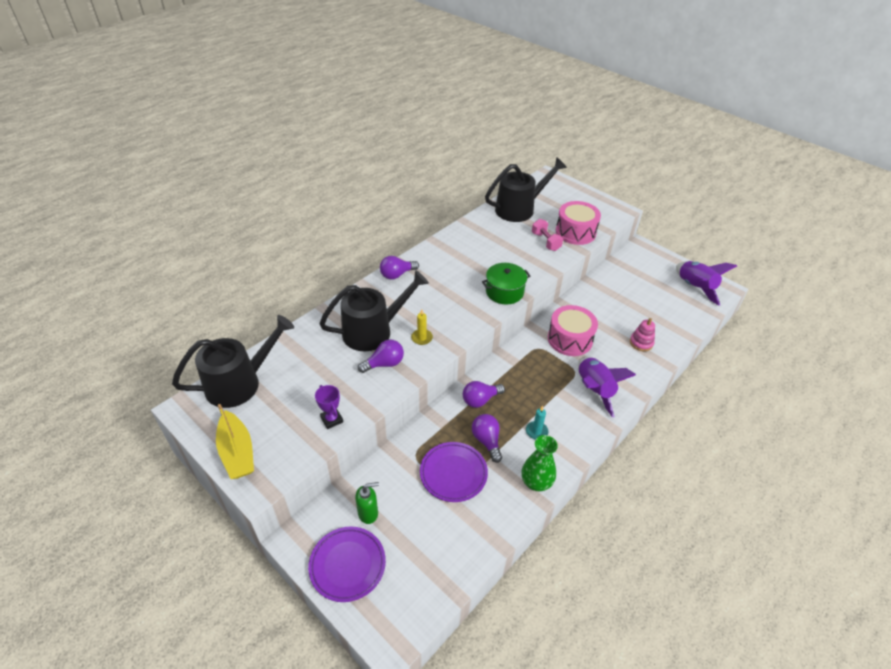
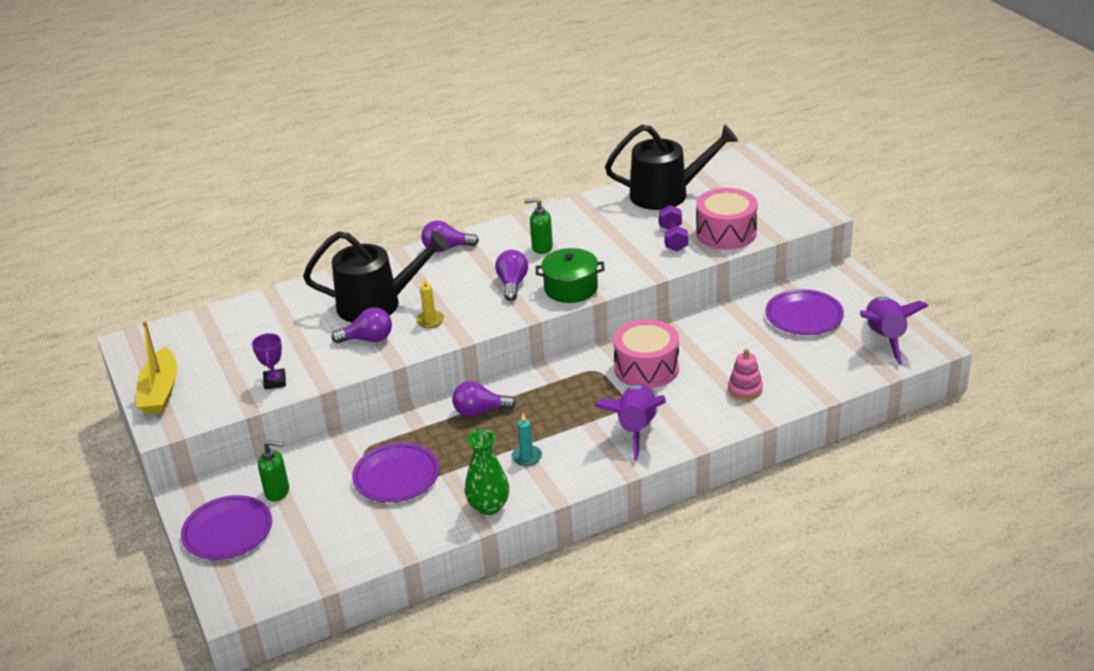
camera: 25 degrees right, 10 degrees down
black watering can [172,315,294,408] -> none
purple light bulb [472,414,502,463] -> purple light bulb moved to [495,250,528,301]
pink dumbbell [532,219,563,251] -> purple dumbbell [659,205,688,251]
none -> green soap dispenser [524,198,553,254]
none -> purple plate [765,289,844,335]

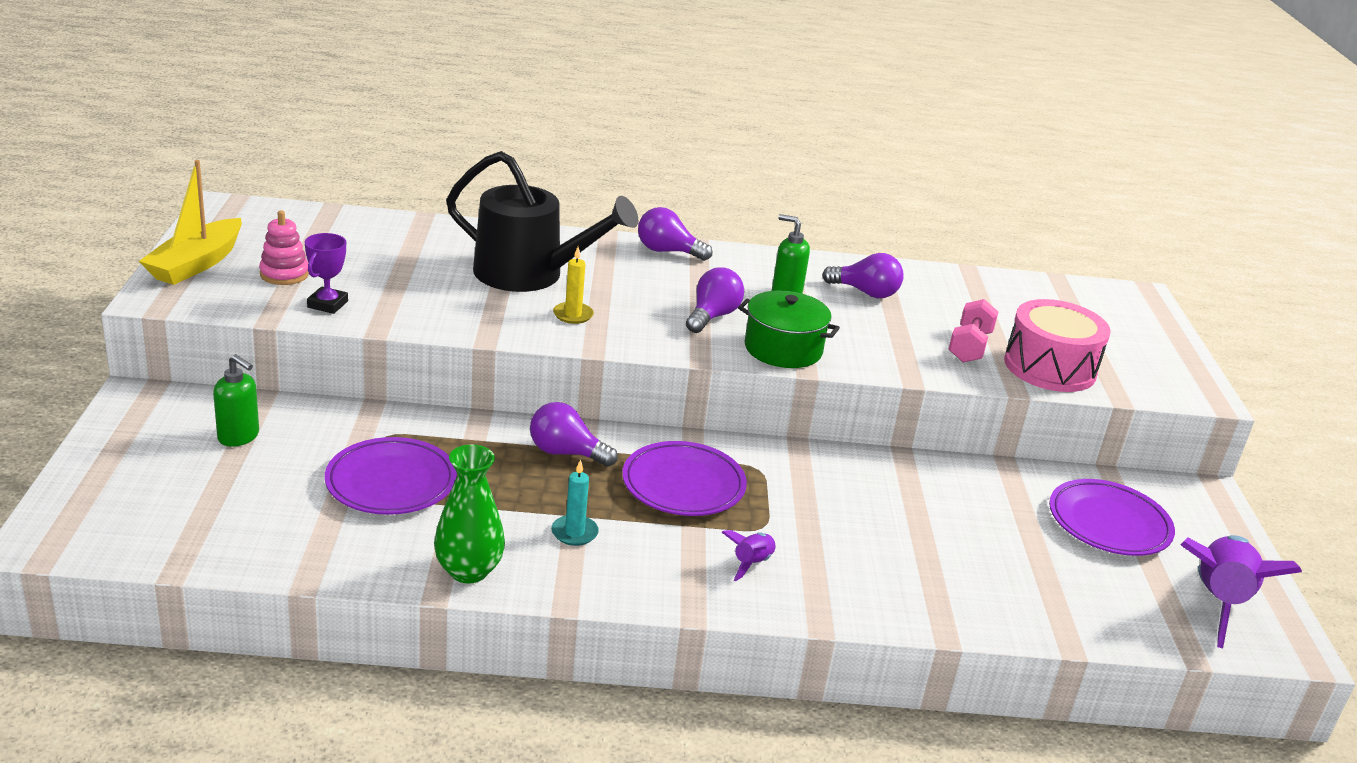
camera: 20 degrees right, 5 degrees down
purple plate [181,495,272,560] -> purple plate moved to [622,441,747,516]
purple light bulb [332,307,392,343] -> purple light bulb moved to [822,253,904,298]
purple rocket [594,384,666,461] -> purple rocket [722,530,776,581], size x0.46
black watering can [605,125,738,210] -> none
pink drum [613,319,679,388] -> none
purple dumbbell [659,205,688,251] -> pink dumbbell [948,299,998,362]
pink stacking toy [728,349,763,400] -> pink stacking toy moved to [259,211,309,285]

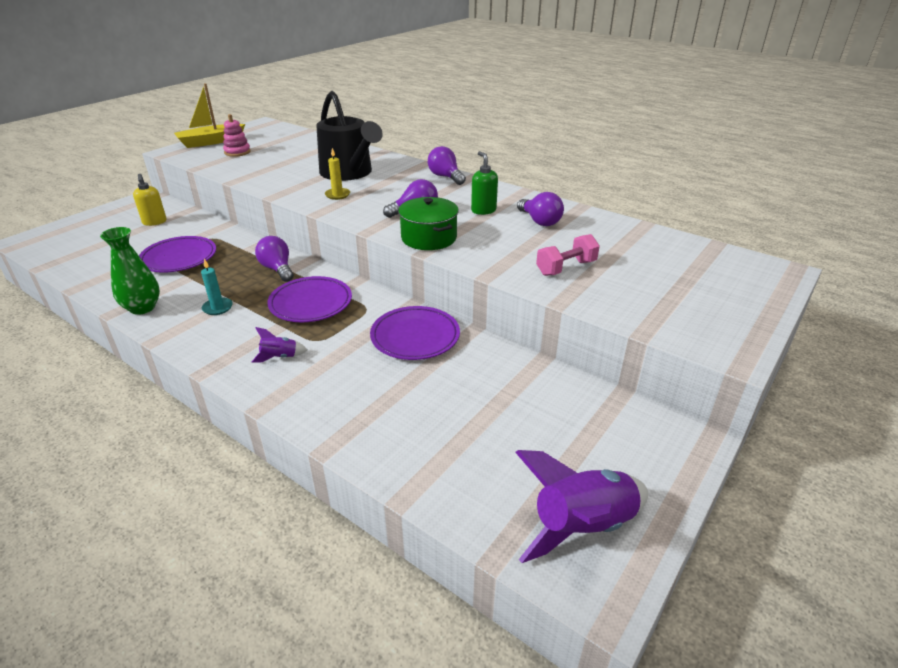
camera: 40 degrees right, 5 degrees up
green soap dispenser [213,354,259,447] -> yellow soap dispenser [133,174,167,226]
purple trophy [305,233,348,314] -> none
pink drum [1004,299,1111,392] -> none
purple plate [1049,479,1175,556] -> purple plate moved to [370,306,460,360]

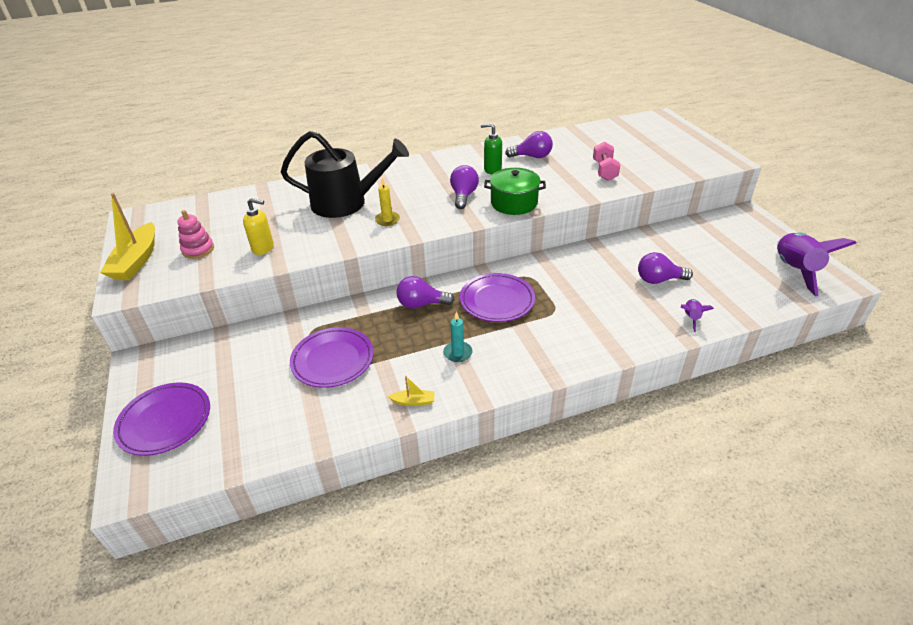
camera: 55 degrees left, 5 degrees up
green vase [100,227,160,315] -> yellow boat [388,376,435,406]
yellow soap dispenser [133,174,167,226] -> yellow soap dispenser moved to [243,198,274,255]
purple rocket [251,327,307,363] -> purple rocket moved to [681,299,714,332]
purple plate [370,306,460,360] -> purple plate moved to [113,382,210,456]
purple light bulb [428,146,466,185] -> purple light bulb moved to [638,252,693,284]

